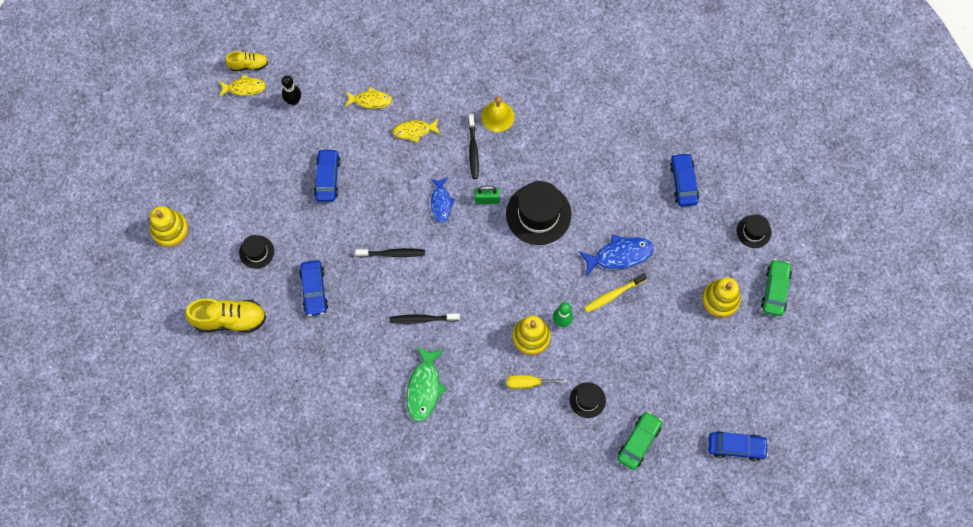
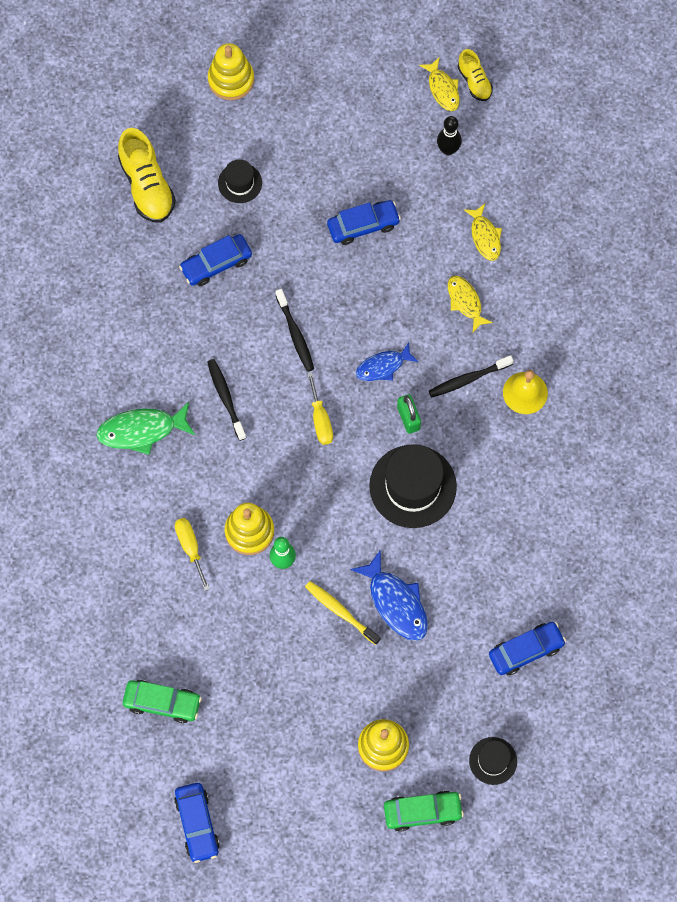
camera: 70 degrees right, 0 degrees up
black hat [570,382,606,418] -> none
none -> yellow screwdriver [307,372,333,445]

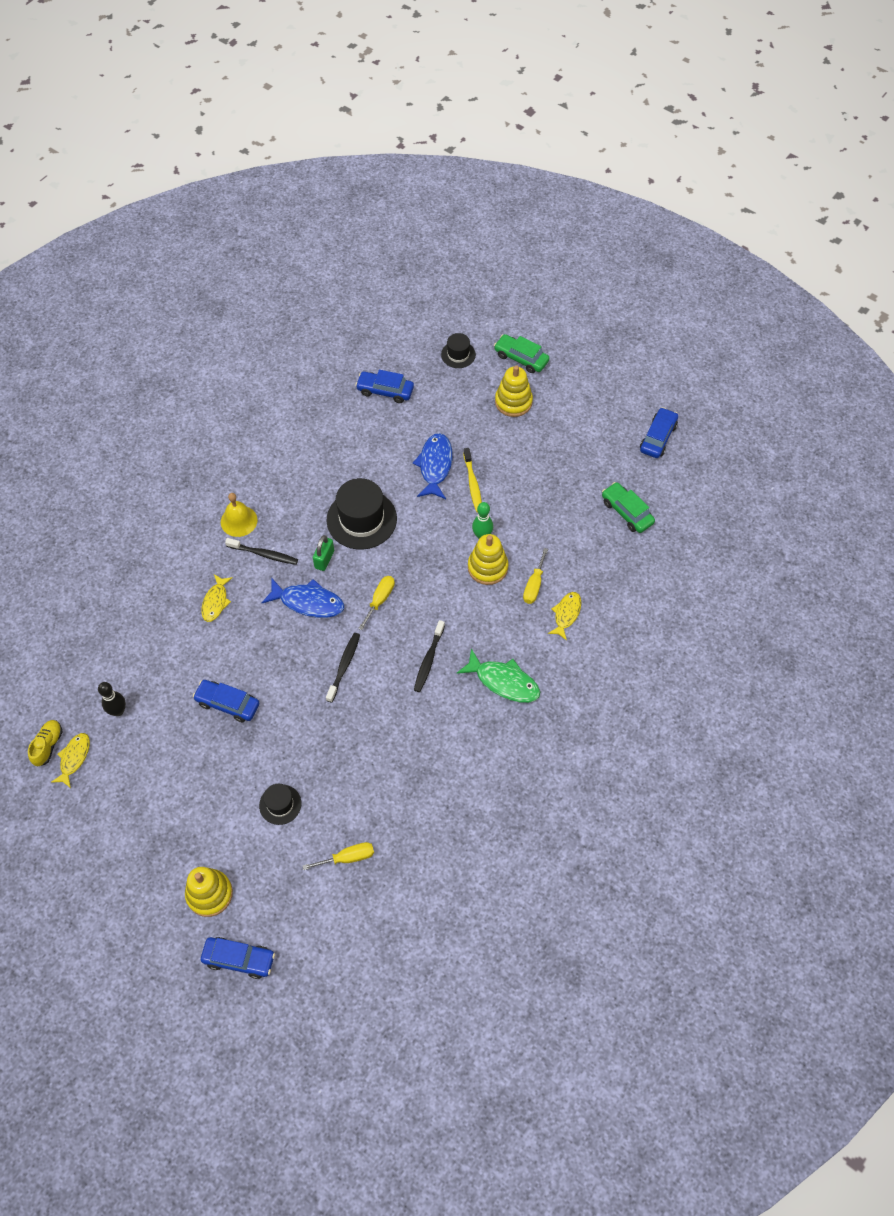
camera: 140 degrees left, 10 degrees down
yellow shoe [118,128,176,223] -> yellow screwdriver [303,842,374,870]
blue car [179,234,252,286] -> blue car moved to [201,937,275,979]
blue fish [356,342,419,381] -> blue fish [262,577,344,618], size x1.52
yellow fish [464,204,502,261] -> yellow fish moved to [548,592,582,641]

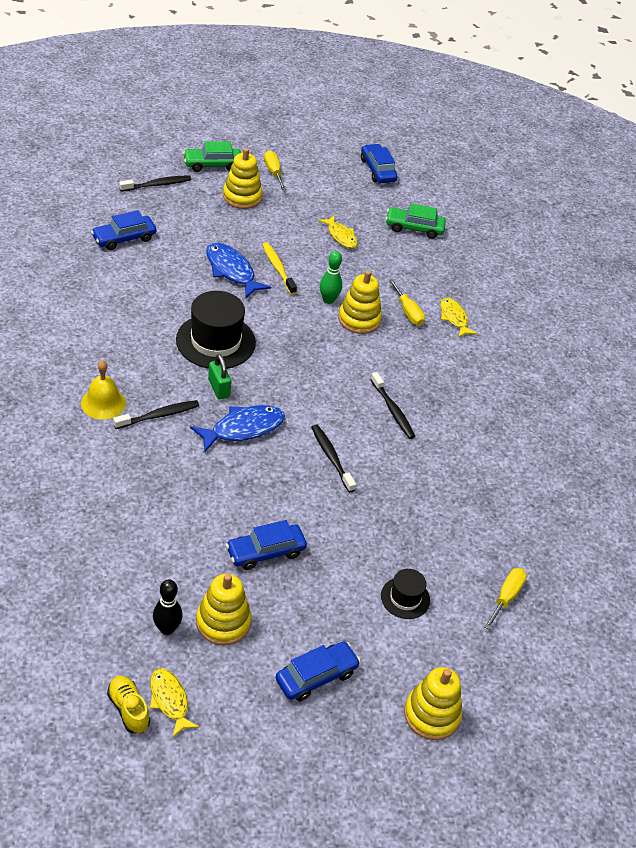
camera: 50 degrees left, 15 degrees down
yellow fish [201,574,233,622] -> yellow fish moved to [318,215,358,248]
blue car [201,937,275,979] -> blue car moved to [275,641,360,702]
yellow screwdriver [358,576,395,630] -> yellow screwdriver moved to [264,150,286,190]
black hat [441,333,476,368] -> black toothbrush [119,175,191,192]
green fish [457,648,540,703] -> none
yellow toothbrush [463,448,482,512] -> yellow toothbrush turned 150 degrees counterclockwise [262,242,297,295]
none -> yellow stacking toy [196,574,252,645]

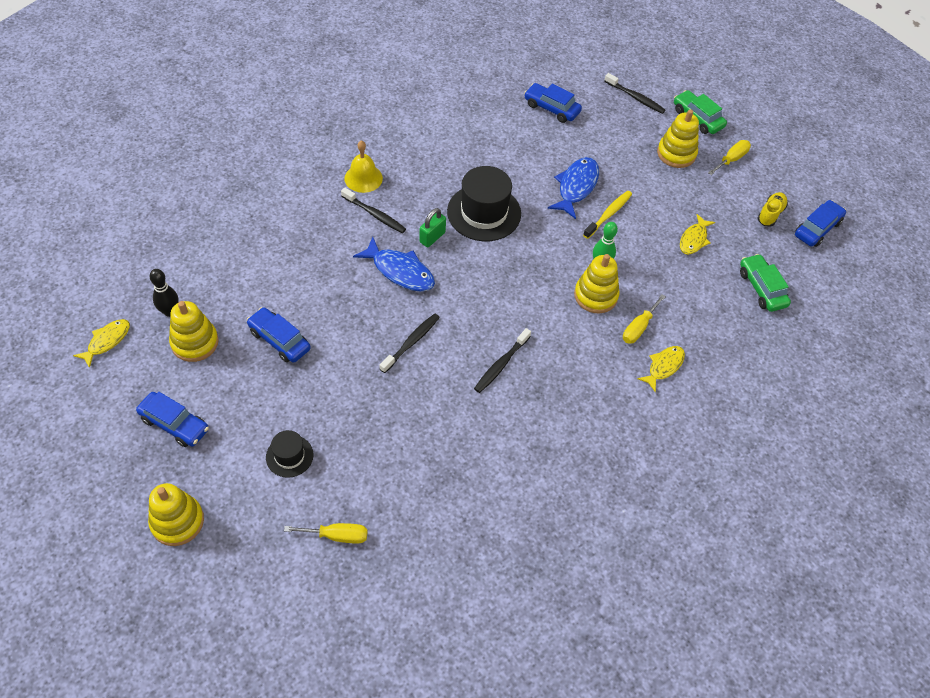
camera: 65 degrees right, 10 degrees up
yellow shoe [107,675,150,733] -> yellow shoe moved to [757,192,788,227]

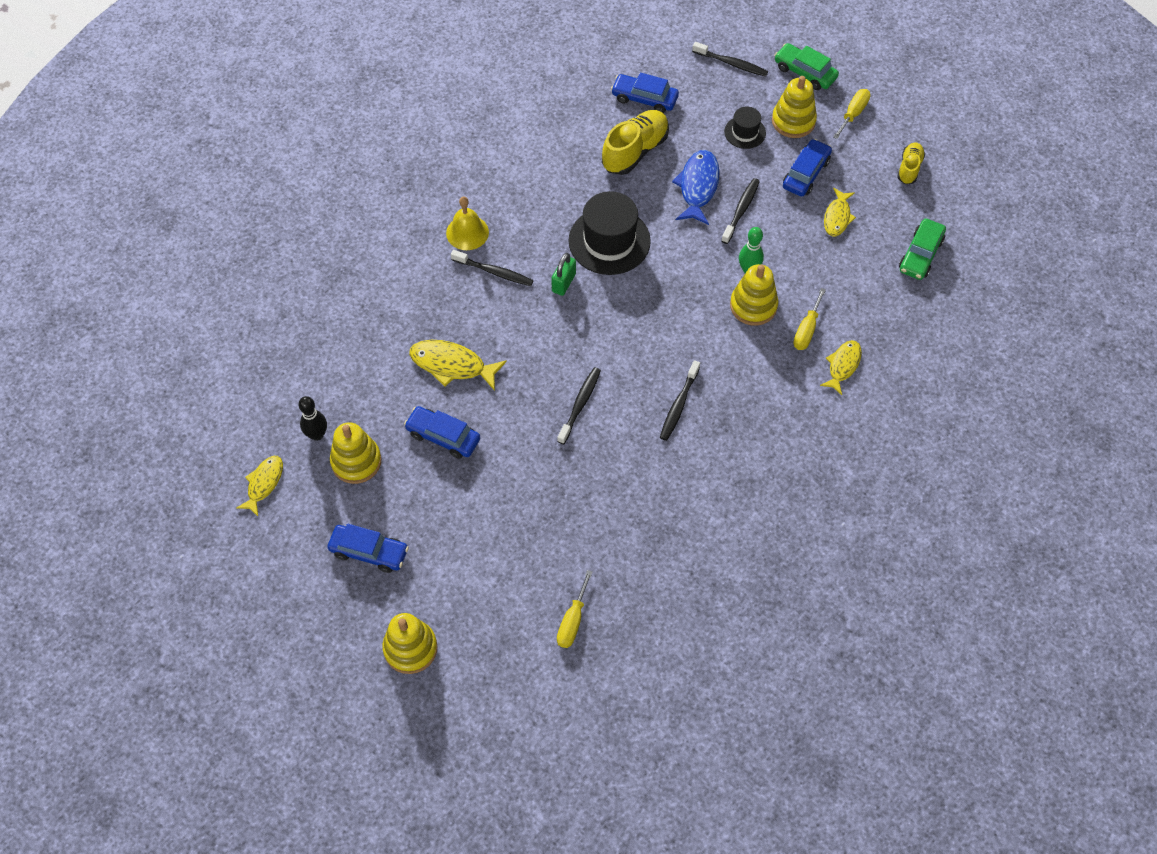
camera: 10 degrees left, 5 degrees up
black hat [266,430,313,478] -> black hat moved to [724,106,766,149]
yellow screwdriver [284,523,368,544] -> yellow screwdriver turned 120 degrees clockwise [557,570,592,648]
blue fish [353,237,435,291] -> none
yellow toothbrush [583,191,632,239] -> black toothbrush [721,178,760,244]
green car [740,254,791,312] -> green car turned 120 degrees counterclockwise [899,219,946,280]
blue car [795,200,846,247] -> blue car moved to [783,139,832,197]
none -> yellow fish [409,340,507,391]
none -> yellow shoe [602,110,669,175]

